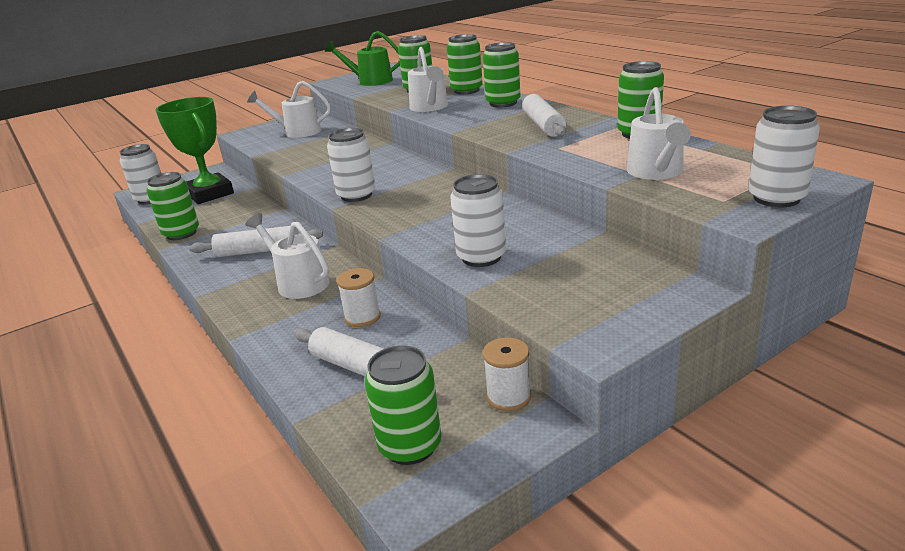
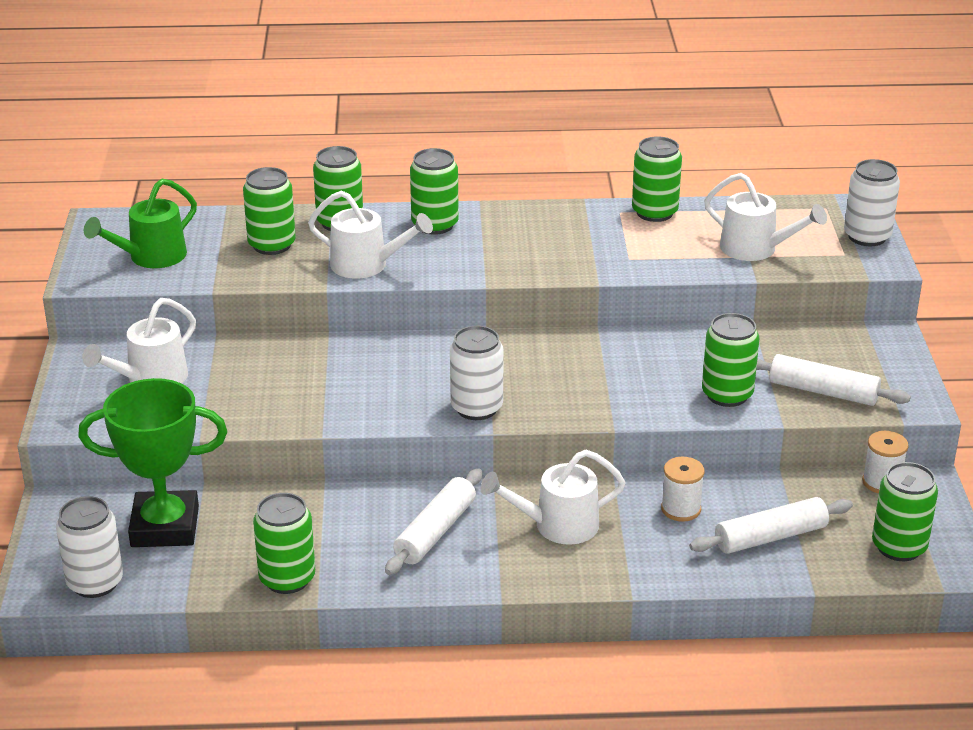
camera: 60 degrees left, 5 degrees up
white can [450,174,506,267] -> green can [702,313,759,407]
white rolling pin [522,94,566,137] -> white rolling pin moved to [756,354,911,406]

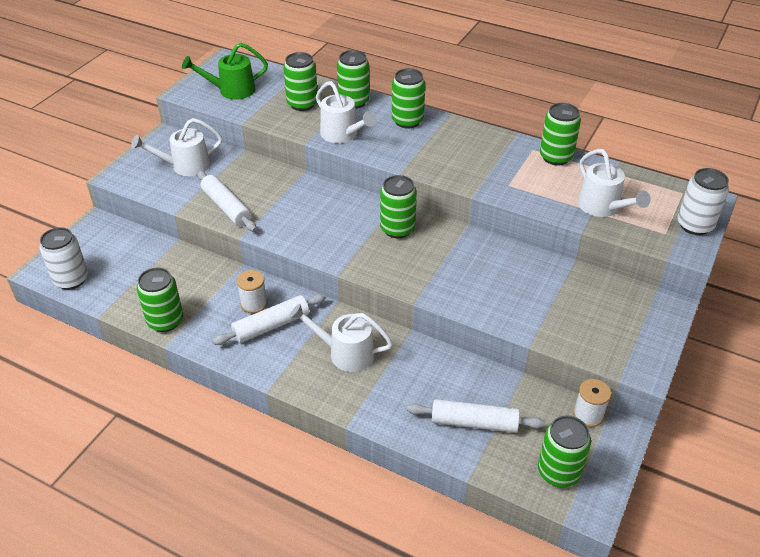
camera: 30 degrees right, 10 degrees up
green trophy [78,378,227,547] -> none
white can [450,326,504,420] -> none
white spool [661,457,705,522] -> white spool moved to [237,270,268,313]
green can [702,313,759,407] -> green can moved to [380,175,417,238]
white rolling pin [756,354,911,406] -> white rolling pin moved to [197,171,256,231]

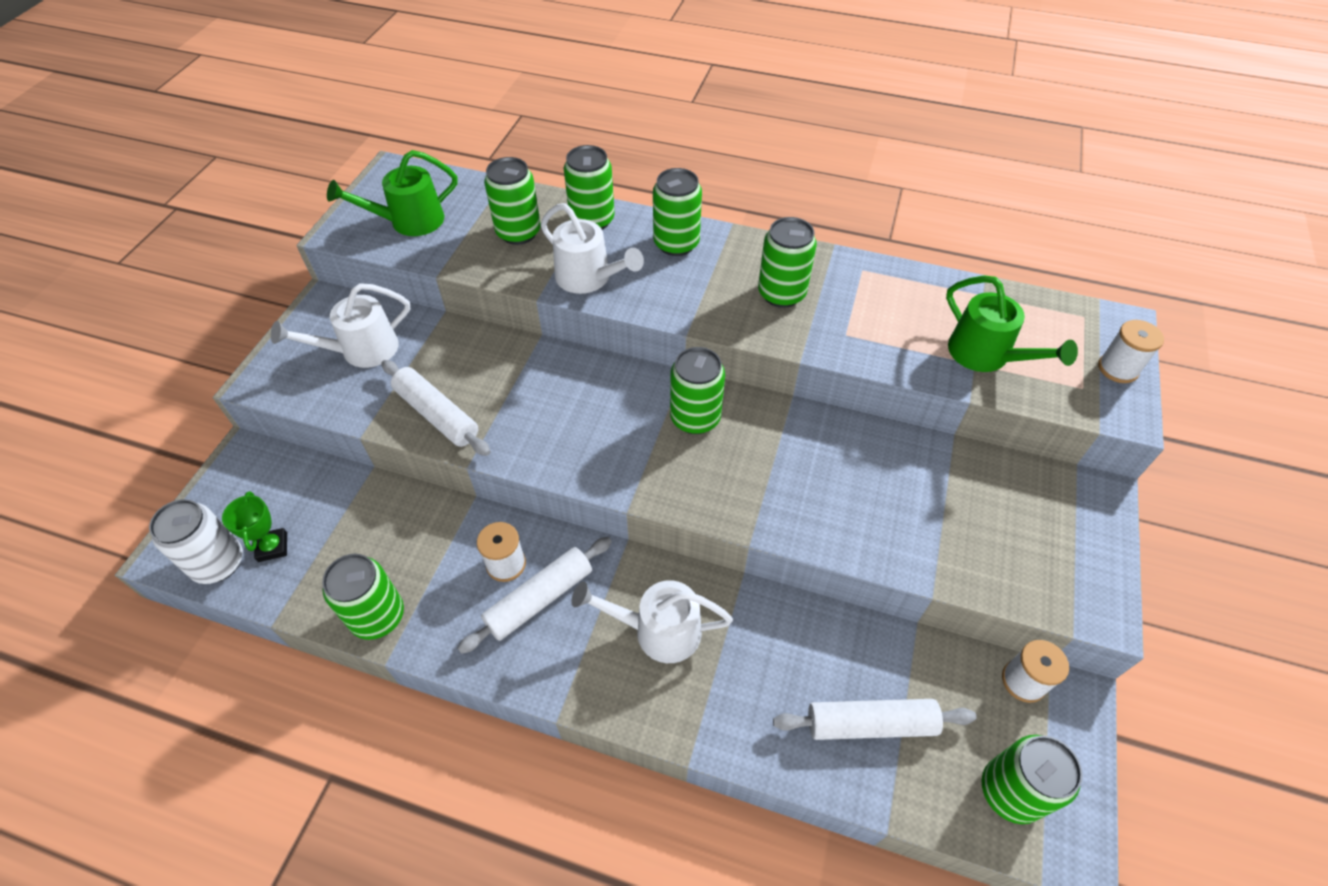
camera: 10 degrees left, 10 degrees up
green can [540,103,581,165] -> green can moved to [758,217,817,308]
white watering can [578,149,650,217] -> green watering can [946,275,1078,372]
white can [677,168,729,235] -> white spool [1098,320,1164,383]
none -> green trophy [222,491,287,562]

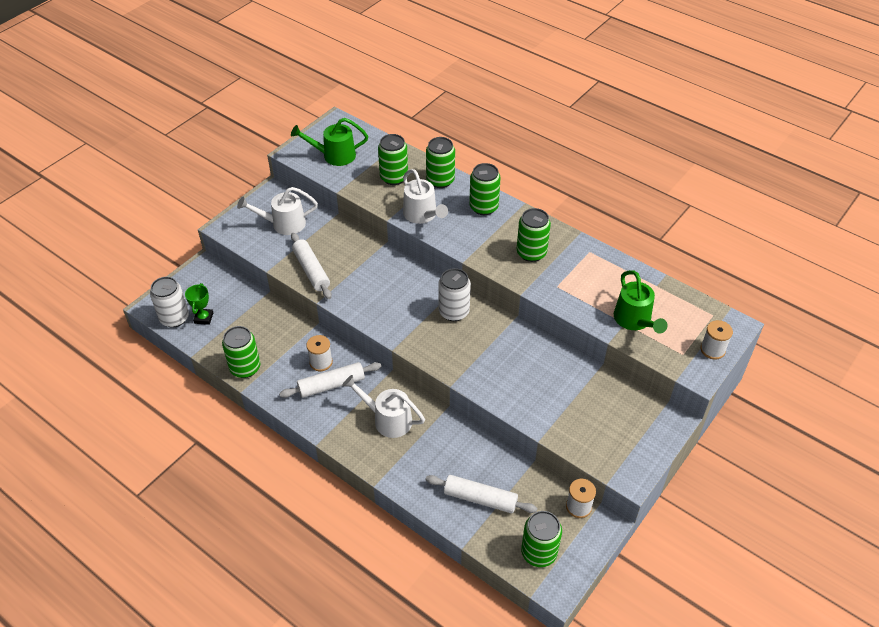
camera: 20 degrees right, 5 degrees down
green can [670,347,725,434] -> white can [439,268,471,321]

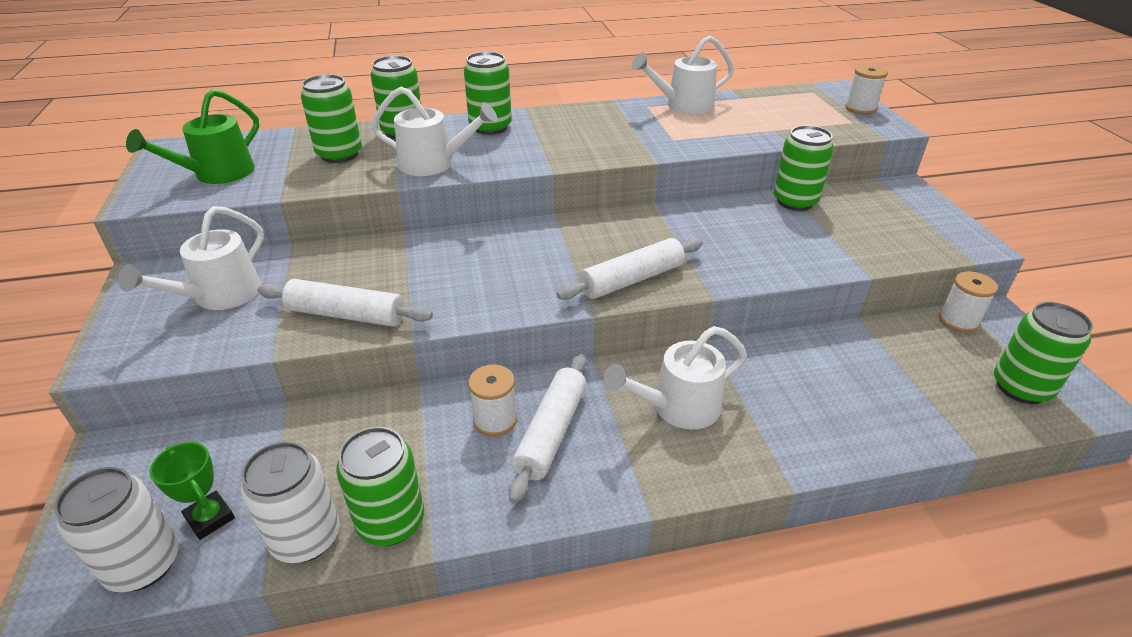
camera: 50 degrees left, 10 degrees down
white rolling pin [425,475,537,513] -> white rolling pin moved to [556,238,703,300]
white can [439,268,471,321] -> white can moved to [241,442,340,563]
green can [517,208,551,262] -> green can moved to [774,125,834,211]
green watering can [614,270,667,334] -> none
none -> white watering can [632,36,734,114]

